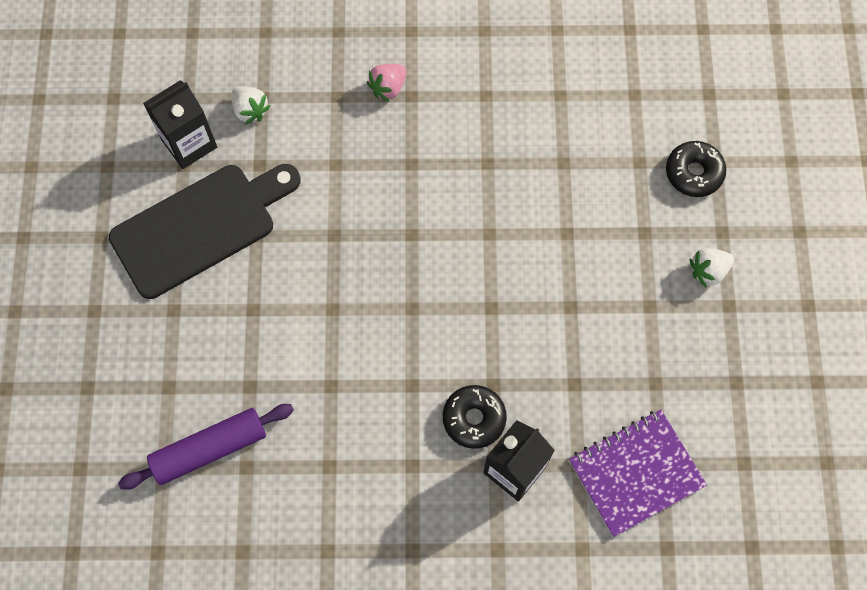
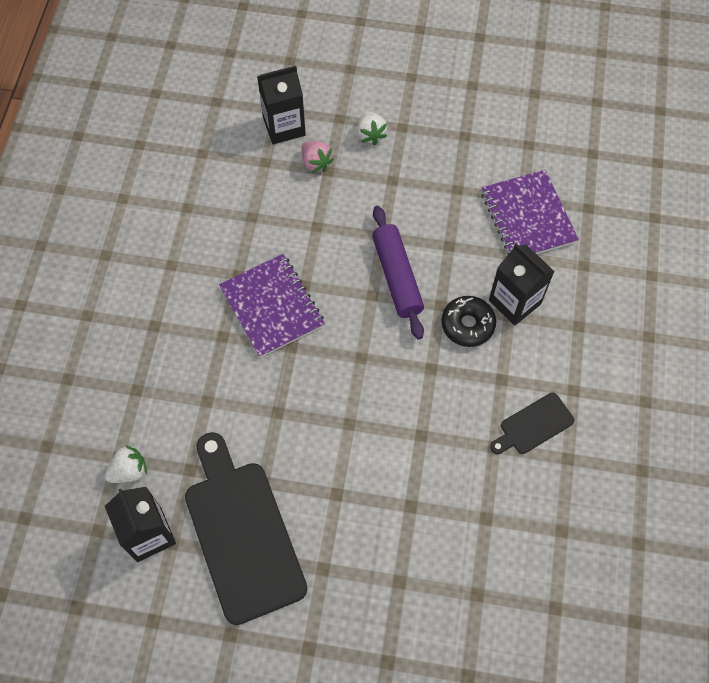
camera: 80 degrees left, 5 degrees down
purple rolling pin [118,404,294,490] -> purple rolling pin moved to [372,206,424,340]
pink strawberry [367,64,406,102] -> pink strawberry moved to [301,141,334,173]
black donut [666,141,726,197] -> black carton [257,66,306,144]
none -> purple notebook [219,254,325,358]
none -> black cutting board [490,393,575,454]

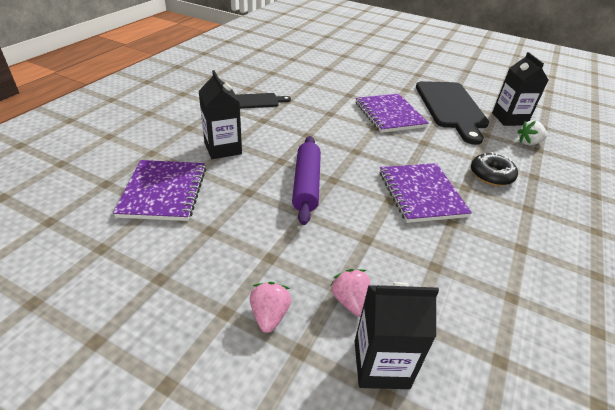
camera: 165 degrees left, 25 degrees down
white strawberry [357,111,387,145] -> pink strawberry [250,282,291,333]
black donut [441,296,496,347] -> black donut moved to [471,152,518,186]
none -> purple notebook [356,94,429,133]

